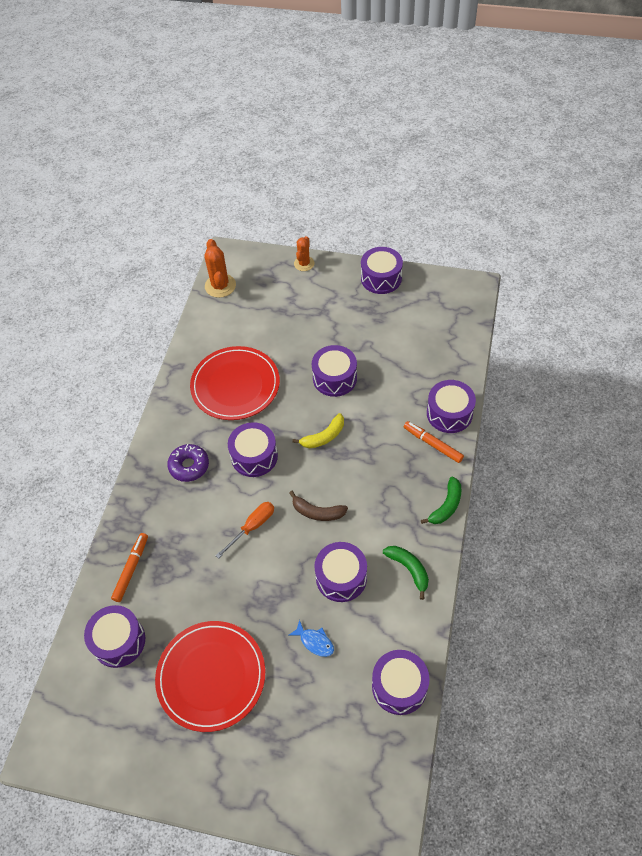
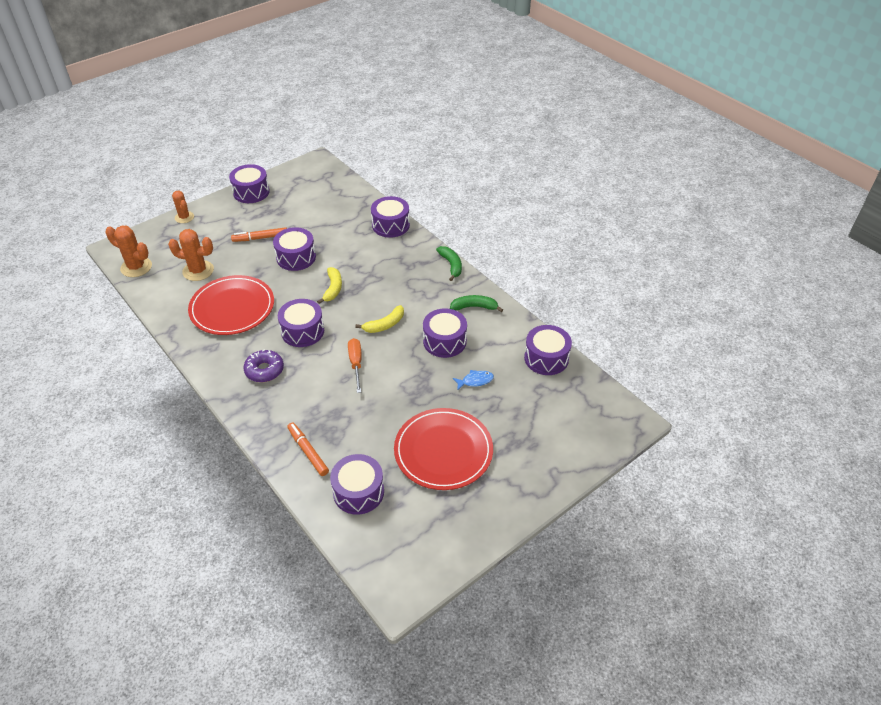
camera: 55 degrees left, 10 degrees down
brown banana [289,491,348,521] -> yellow banana [355,305,404,333]
orange marker [404,421,464,463] -> orange marker moved to [231,227,287,242]
none -> orange cactus [168,229,214,281]

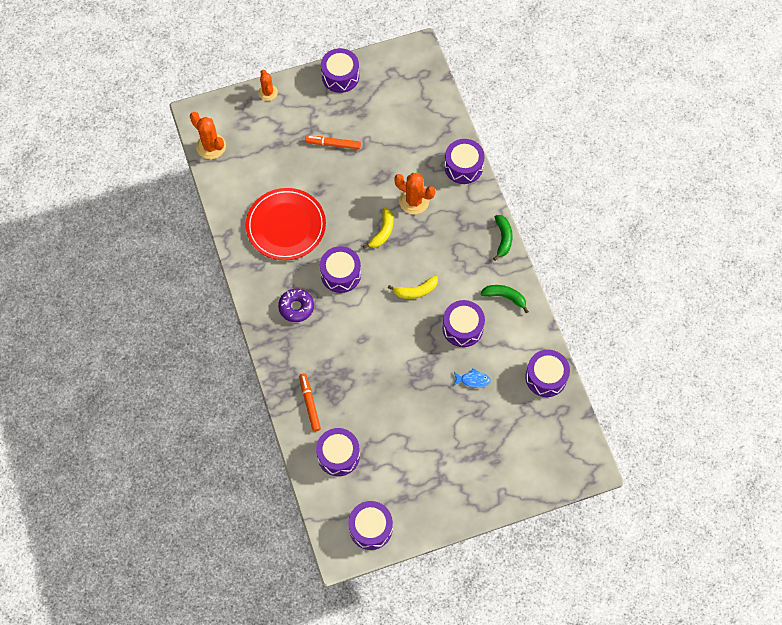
camera: 20 degrees right, 20 degrees up
orange cactus [168,229,214,281] -> orange cactus moved to [394,173,436,214]
purple drum [273,227,316,271] -> purple drum moved to [348,501,393,550]
orange screwdriver [348,338,362,393] -> none
red plate [394,408,493,490] -> none

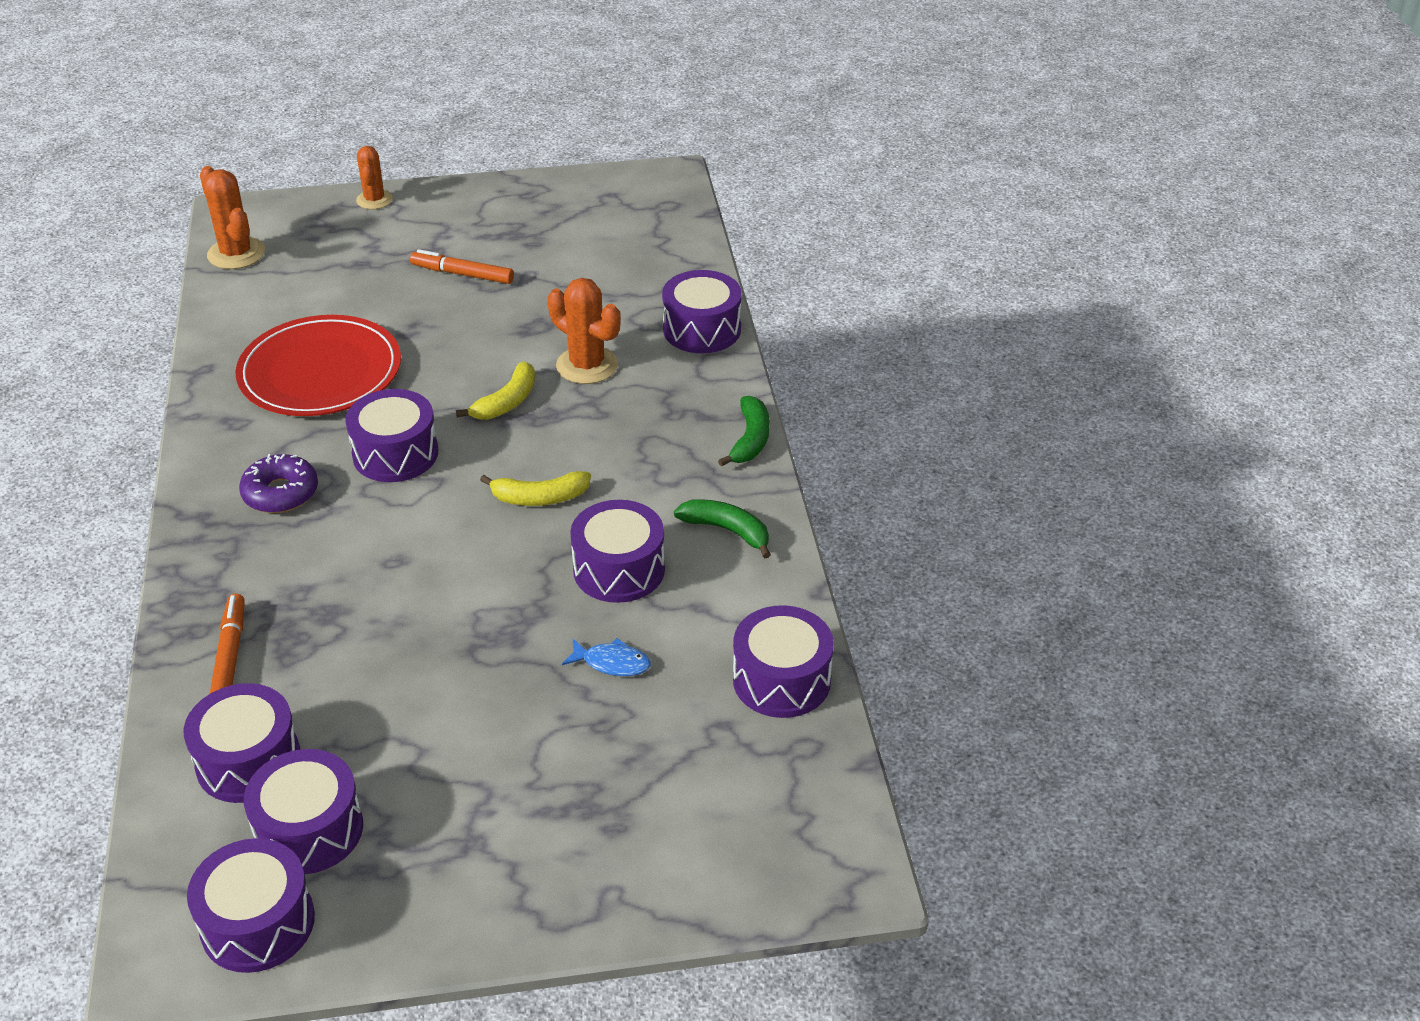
camera: 10 degrees right, 25 degrees down
purple drum [321,48,359,93] -> purple drum moved to [244,749,363,874]

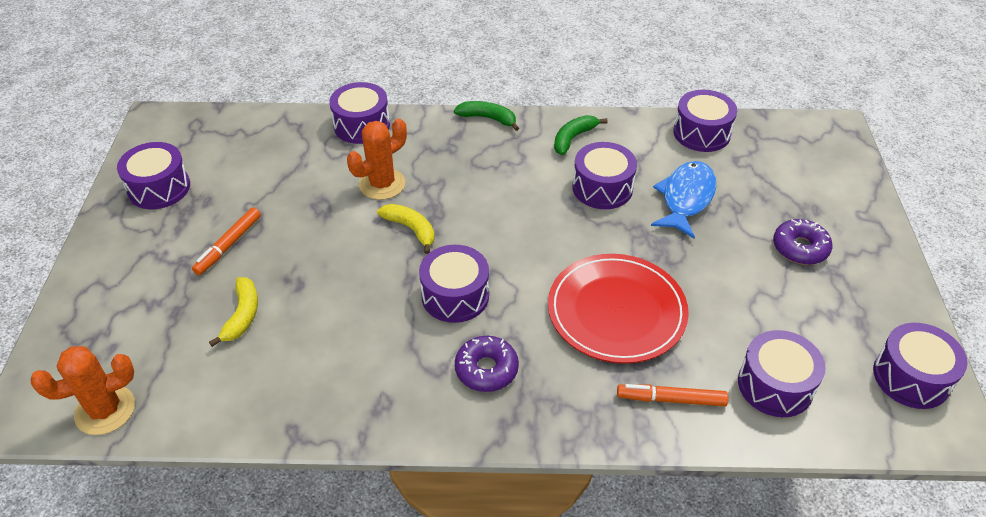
camera: 80 degrees left, 5 degrees up
red plate [235,315,401,416] -> red plate moved to [548,254,689,364]
purple drum [244,749,363,874] -> purple drum moved to [117,142,190,209]
orange cactus [356,146,393,209] -> none
yellow banana [480,471,591,506] -> yellow banana moved to [209,277,258,347]
blue fish [562,638,651,676] -> blue fish [651,161,716,239], size x1.93
none -> purple donut [773,219,832,265]

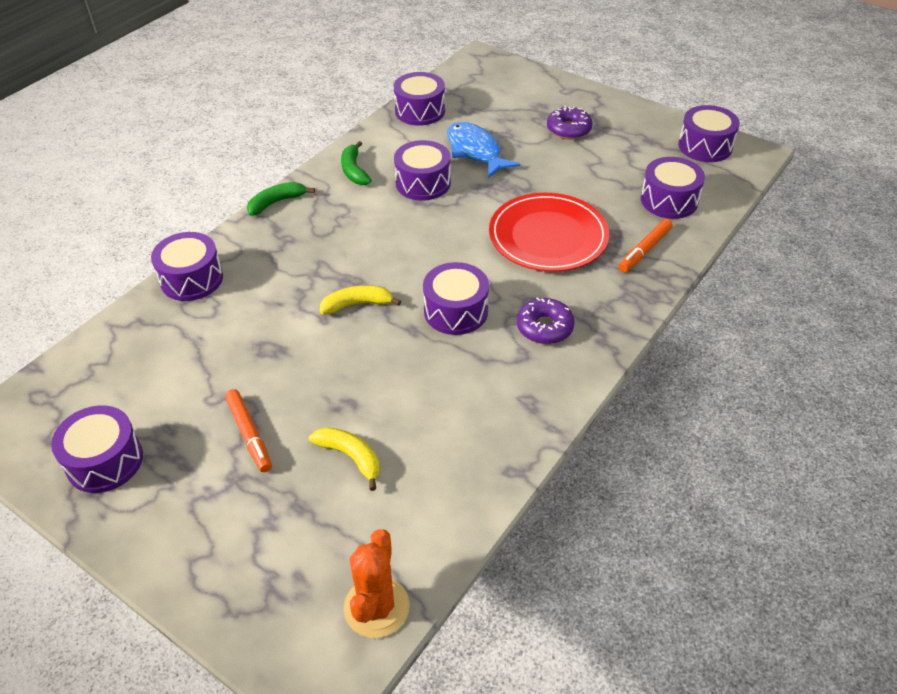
camera: 55 degrees left, 0 degrees up
orange cactus [347,118,407,200] -> none

